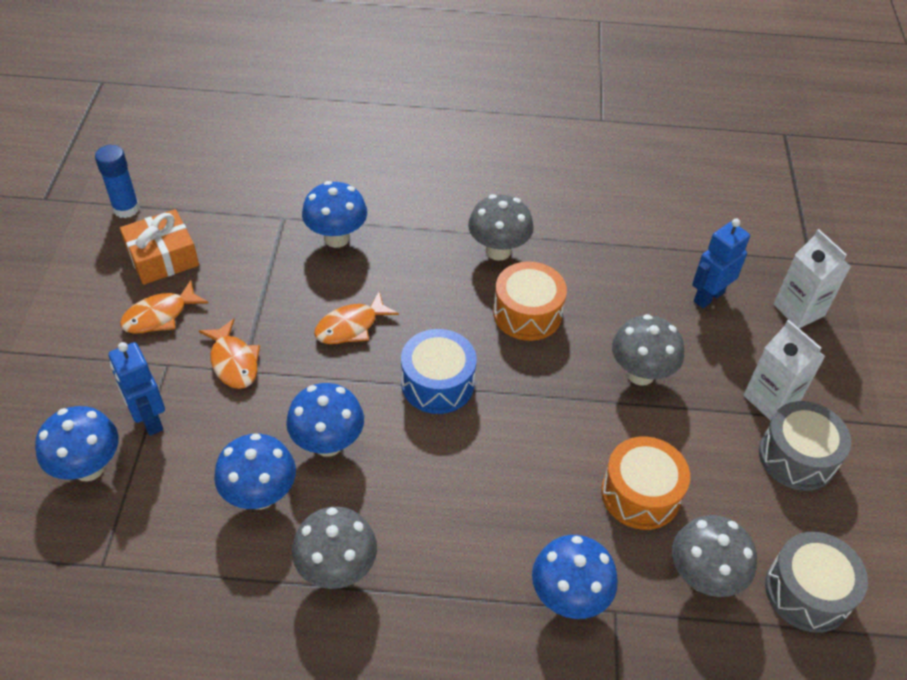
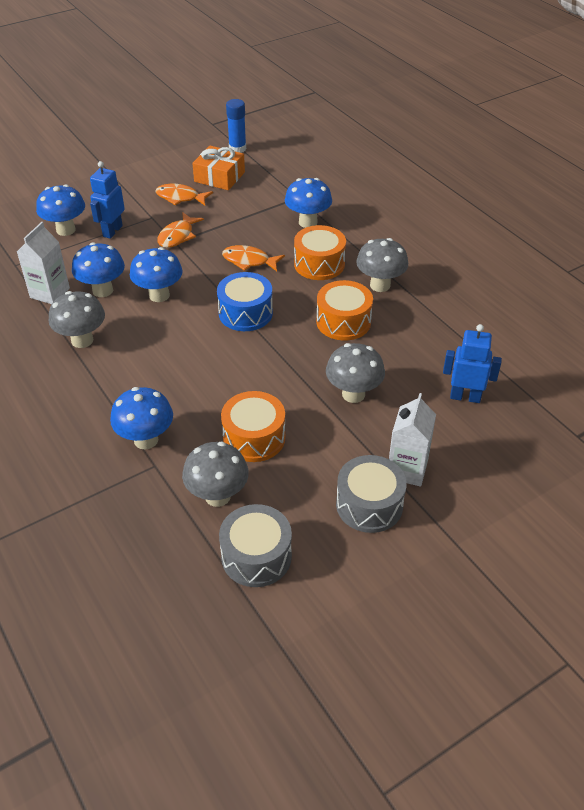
camera: 55 degrees right, 5 degrees down
white carton [773,229,851,328] -> white carton moved to [17,222,70,304]
none -> orange drum [294,225,346,280]

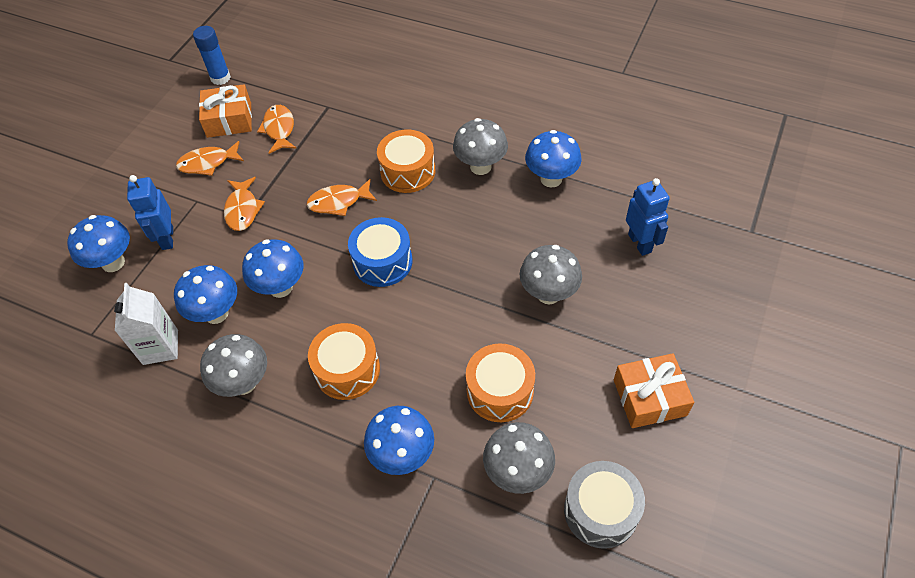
camera: 30 degrees left, 10 degrees up
blue mushroom [285,178,332,228] -> blue mushroom moved to [525,130,582,188]
orange drum [316,280,373,340] -> orange drum moved to [308,323,380,400]
grey drum [336,455,407,533] -> orange gift [614,353,694,428]
white carton [389,393,436,486] -> none
blue robot [443,324,502,403] -> blue robot turned 90 degrees clockwise [626,178,670,256]
none -> orange fish [257,105,297,154]

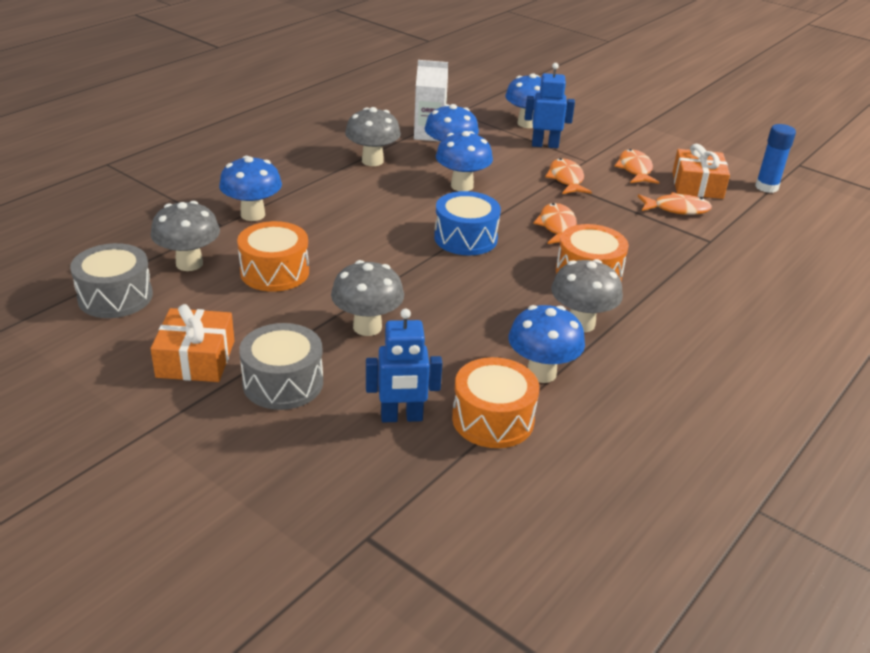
camera: 100 degrees right, 20 degrees down
orange fish [224,177,265,231] -> orange fish turned 75 degrees clockwise [545,158,592,194]
orange drum [308,323,380,400] -> orange drum moved to [452,357,540,448]
none -> grey drum [239,323,323,410]

